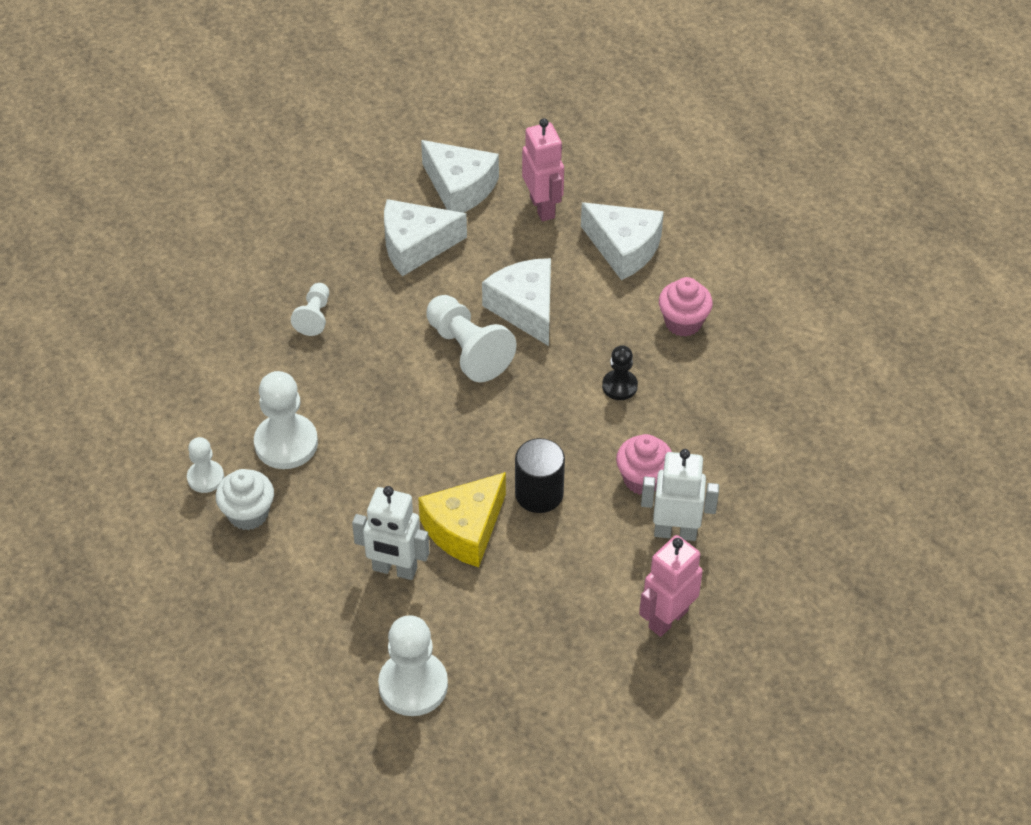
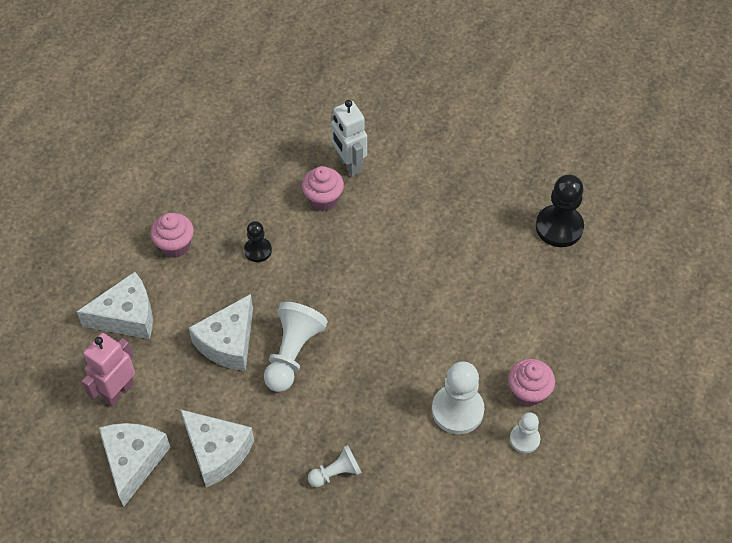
camera: 125 degrees left, 5 degrees up
white cupcake [216,469,274,530] -> pink cupcake [508,359,555,406]
white robot [352,486,429,580] -> none
white pawn [378,615,448,716] -> black pawn [536,175,584,247]
yellow cheese [418,472,506,567] -> none
black cylinder [515,438,565,513] -> none
white cheese [581,202,664,280] -> white cheese turned 75 degrees clockwise [77,272,153,339]
pink robot [639,535,703,637] -> none

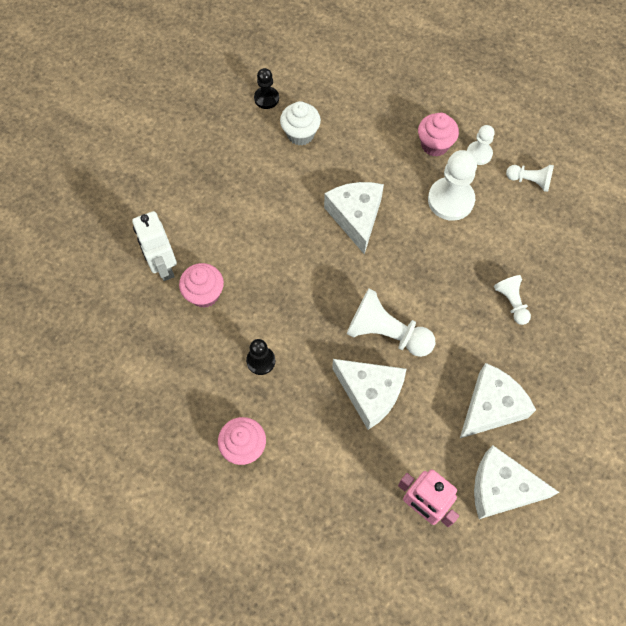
camera: 85 degrees left, 10 degrees up
white cheese [77,272,153,339] -> white cheese moved to [324,182,384,254]
white robot [331,100,367,176] -> white robot turned 90 degrees clockwise [132,211,177,281]
black pawn [536,175,584,247] -> black pawn [254,68,279,109], size x0.57
none -> white cupcake [280,101,321,146]
none -> white pawn [506,165,554,192]

